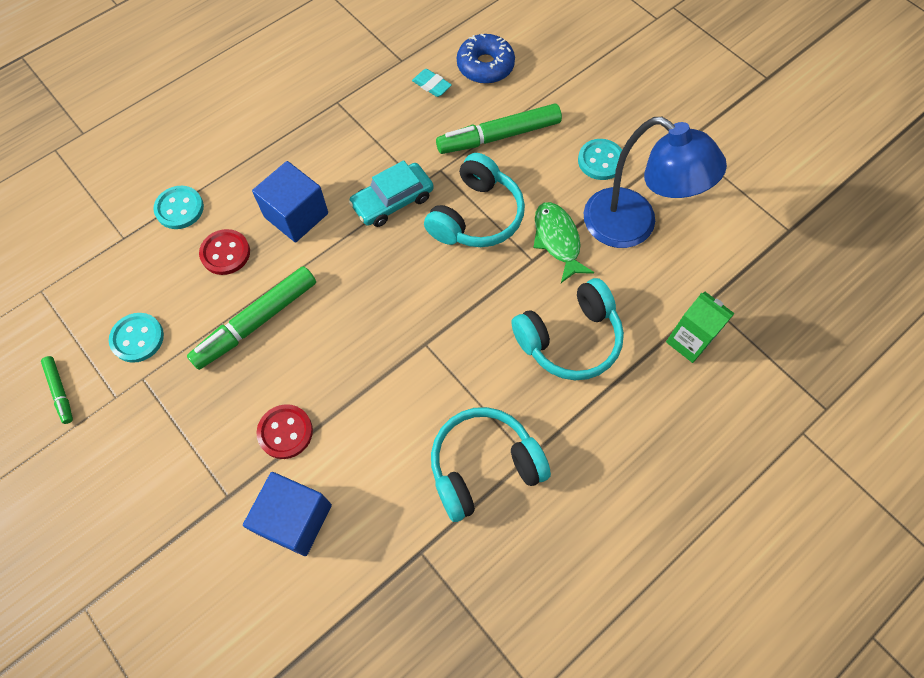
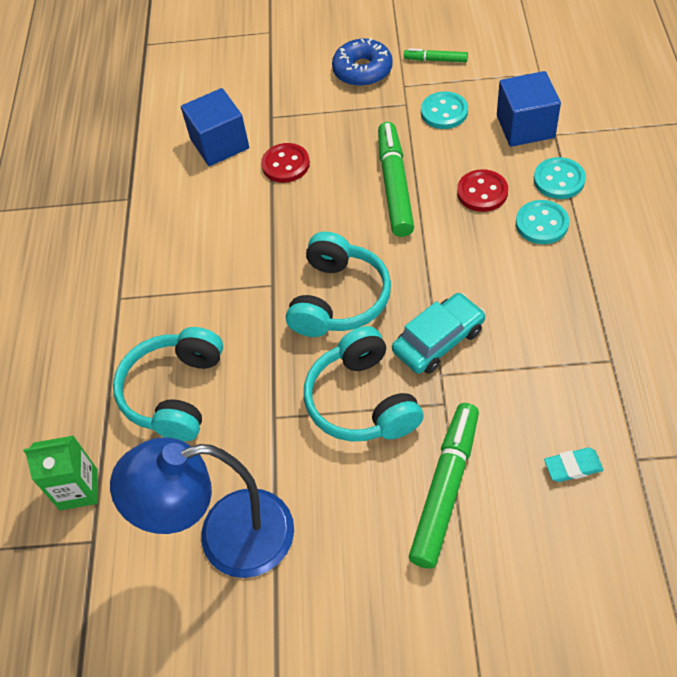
camera: 135 degrees right, 10 degrees down
blue cube [252,161,328,242] -> blue cube moved to [497,71,561,147]
turquoise car [349,160,434,227] -> turquoise car turned 45 degrees clockwise [392,293,485,374]
turquoise headphones [431,407,551,522] -> turquoise headphones moved to [286,232,391,337]
blue donut [457,34,515,84] -> blue donut moved to [332,38,393,87]
green fish [533,202,595,283] -> none
turquoise button [578,139,622,180] -> turquoise button moved to [516,200,569,244]

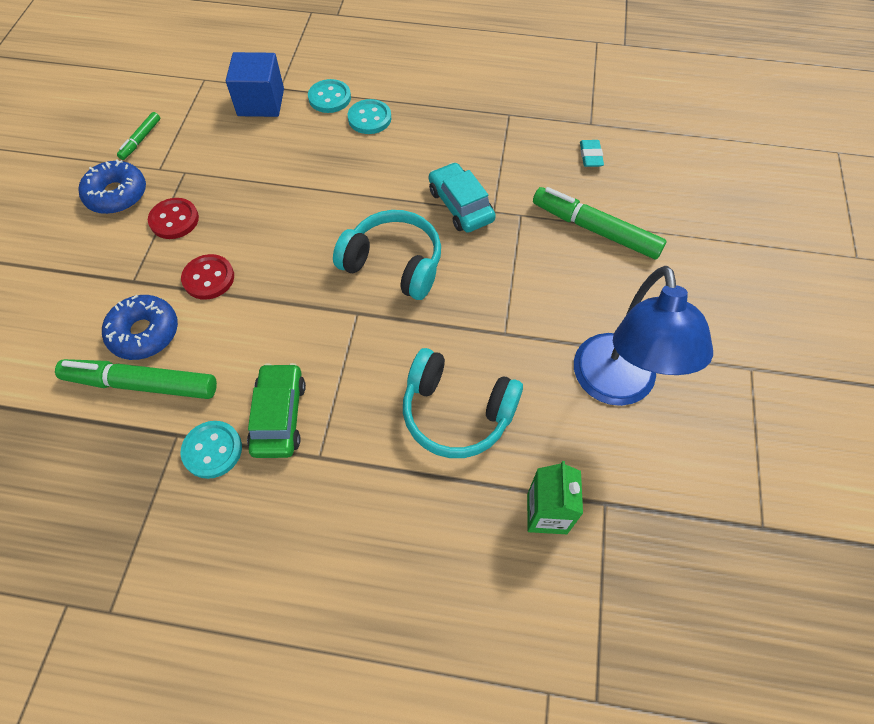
camera: 85 degrees left, 5 degrees up
blue cube [181,88,249,166] -> blue donut [102,295,178,360]
turquoise headphones [304,326,424,442] -> none
green marker [378,122,414,237] -> green marker moved to [55,359,217,399]
turquoise button [421,91,468,129] -> turquoise button moved to [180,421,242,479]
red button [457,169,508,212] -> red button moved to [148,198,199,239]
none -> green car [247,363,306,458]

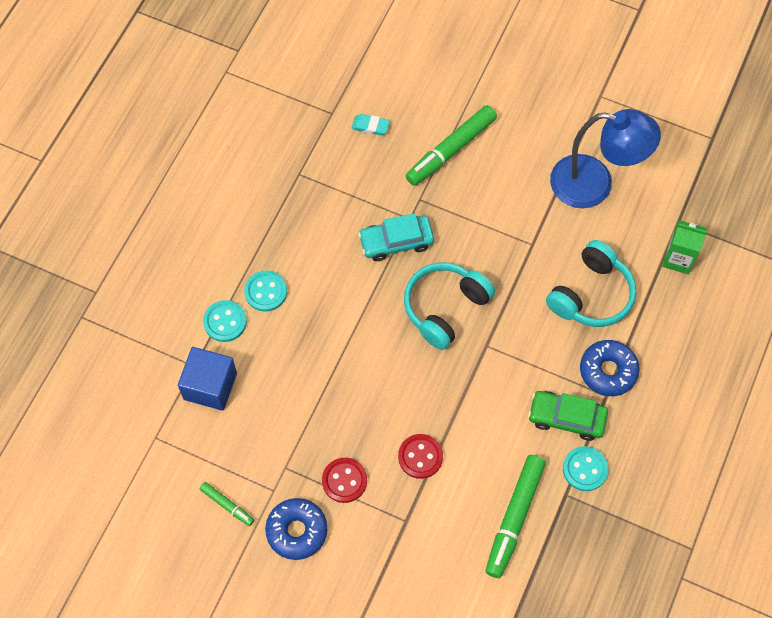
camera: 75 degrees left, 5 degrees up
blue donut [102,295,178,360] -> blue donut moved to [580,340,640,396]

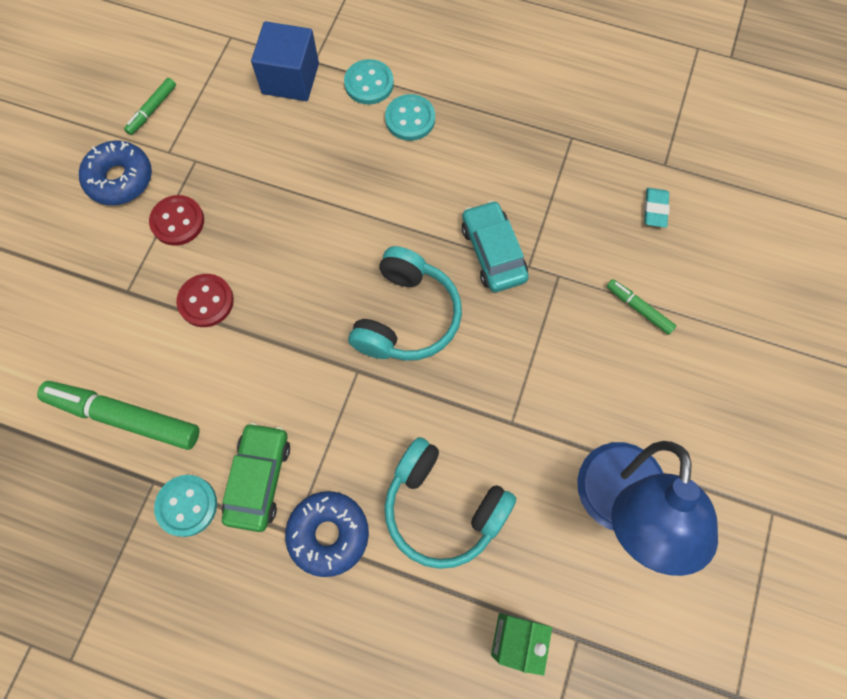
camera: 85 degrees right, 5 degrees up
turquoise headphones [404,262,495,350] -> turquoise headphones turned 75 degrees clockwise [348,246,462,361]
green marker [406,105,497,186] -> green marker [607,279,676,335], size x0.50

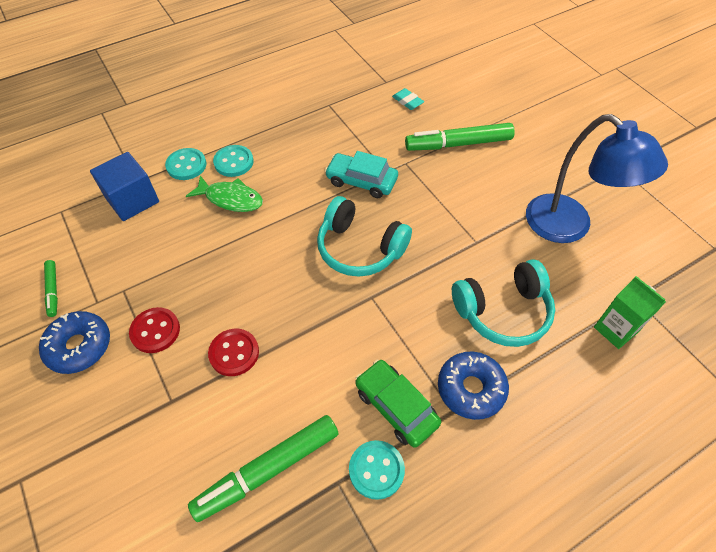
camera: 50 degrees left, 15 degrees down
turquoise headphones [348,246,462,361] -> turquoise headphones turned 150 degrees clockwise [317,196,412,277]
green marker [607,279,676,335] -> green marker [405,123,515,151], size x1.99
none -> green fish [186,175,263,212]

